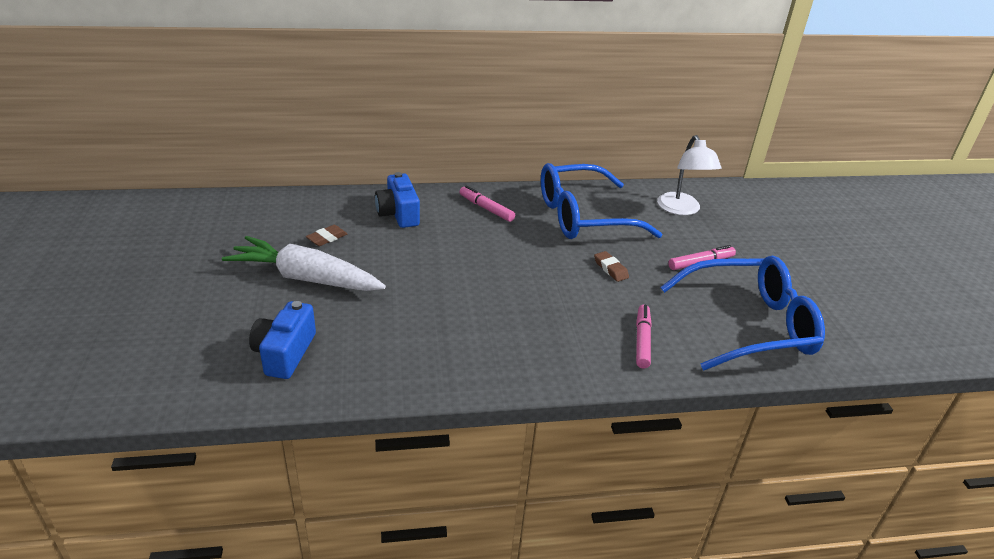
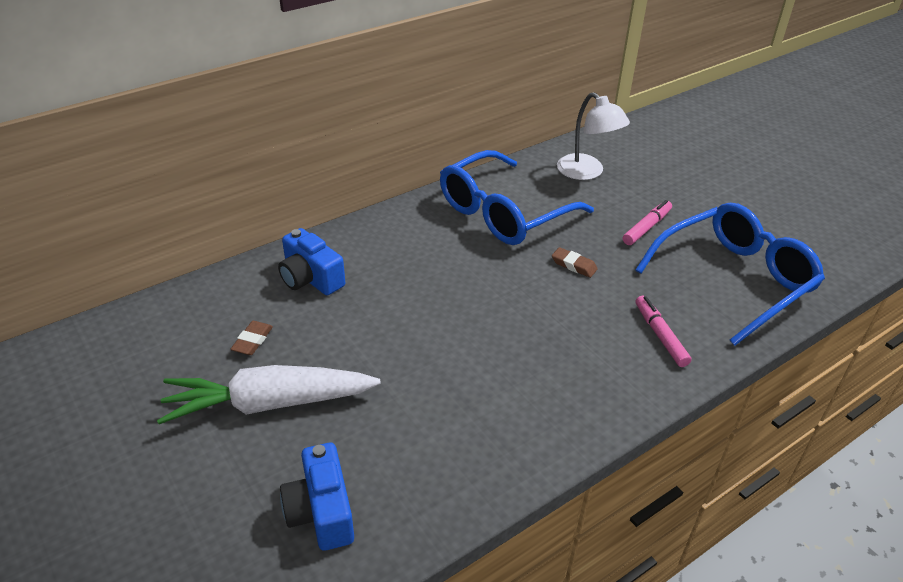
camera: 25 degrees left, 5 degrees up
pink marker [460,185,515,222] -> none

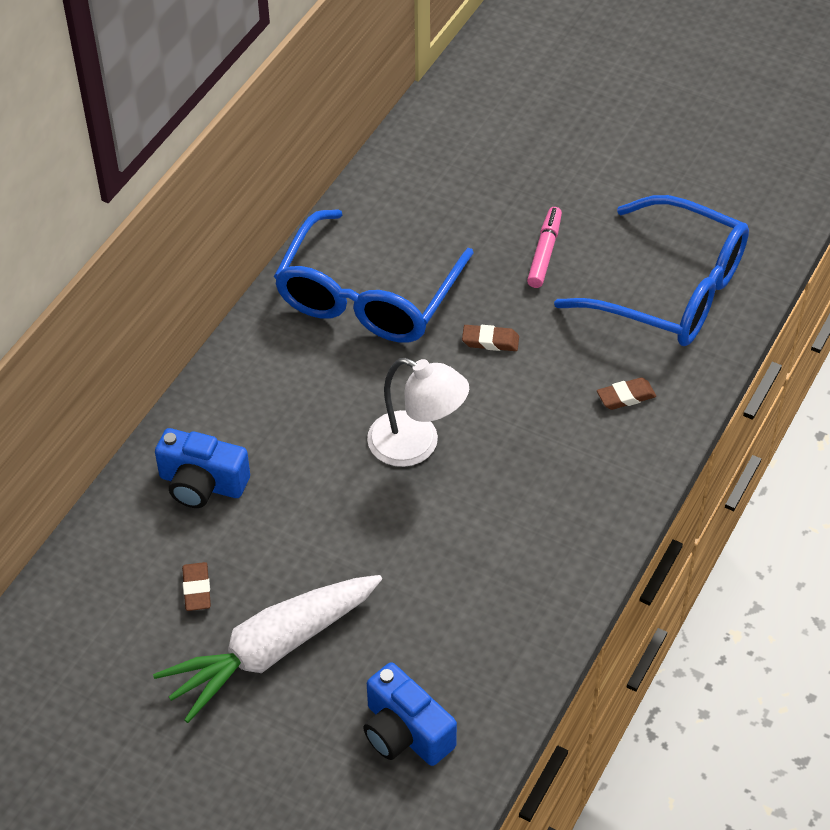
camera: 25 degrees left, 10 degrees up
white lamp [557,92,630,180] -> white lamp moved to [367,358,469,467]
blue glasses [636,203,825,346] -> blue glasses turned 90 degrees clockwise [554,195,749,346]
pink marker [636,296,692,367] -> brown eraser [597,377,656,410]

